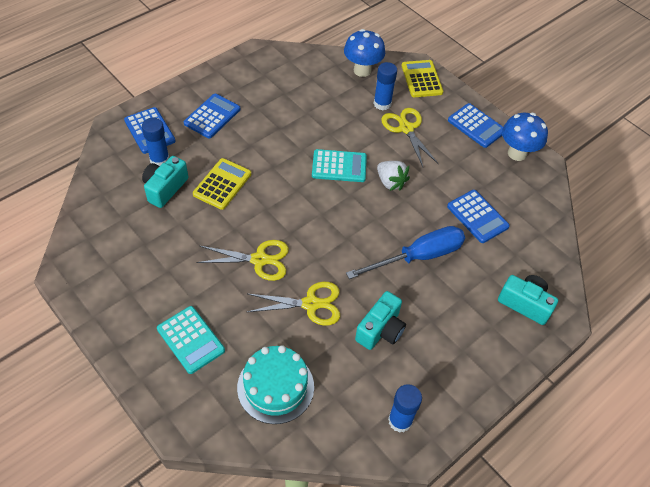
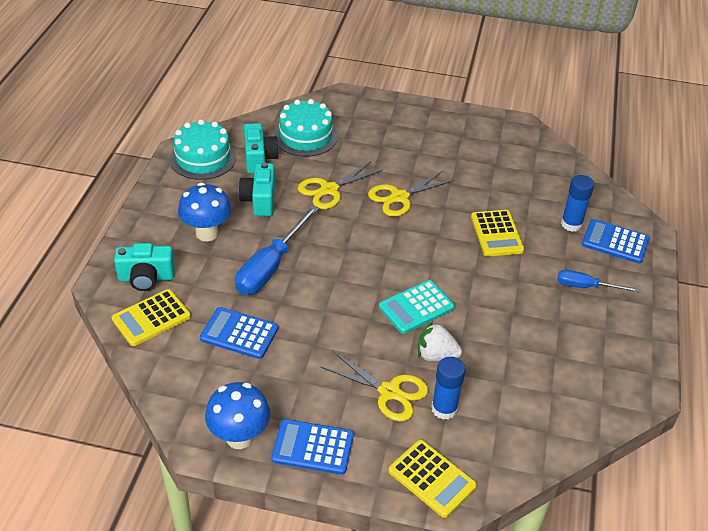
camera: 145 degrees right, 10 degrees down
turquoise camera [142,156,188,208] -> turquoise camera moved to [244,123,279,173]
turquoise calculator [157,306,225,374] -> none
blue calculator [184,94,240,139] -> blue screwdriver [557,270,639,292]
blue mushroom [344,29,385,77] -> blue mushroom moved to [178,183,232,241]
white strawberry [377,161,410,191] -> white strawberry moved to [418,322,462,361]
blue glue stick [388,384,422,433] -> turquoise cake [170,119,236,180]
none -> yellow calculator [111,289,191,346]

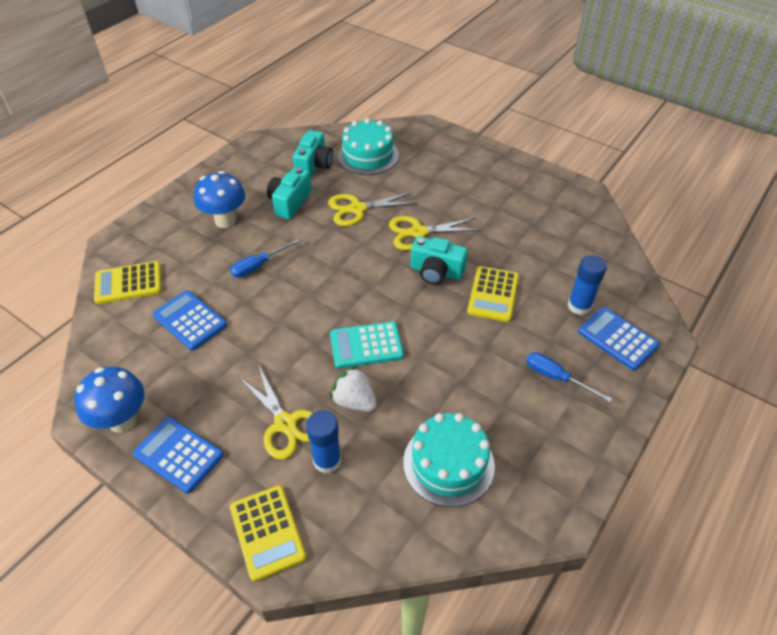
camera: 25 degrees right, 5 degrees up
turquoise camera [114,243,175,291] -> turquoise camera moved to [411,236,468,285]
turquoise cake [170,119,236,180] -> turquoise cake moved to [403,413,495,507]
blue screwdriver [235,205,319,295] -> blue screwdriver [230,238,300,278], size x0.57

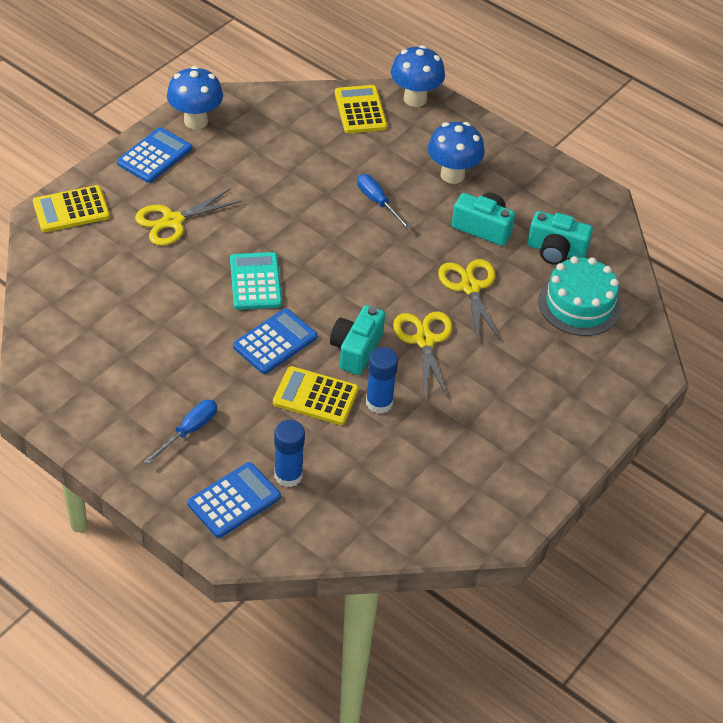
camera: 90 degrees right, 0 degrees up
blue calculator [153,290,227,350] -> blue calculator moved to [233,308,317,374]
blue glue stick [306,411,341,474] -> blue glue stick moved to [366,347,398,414]
white strawberry [330,366,377,412] -> none
turquoise cake [403,413,495,507] -> none
none -> blue mushroom [391,45,445,107]

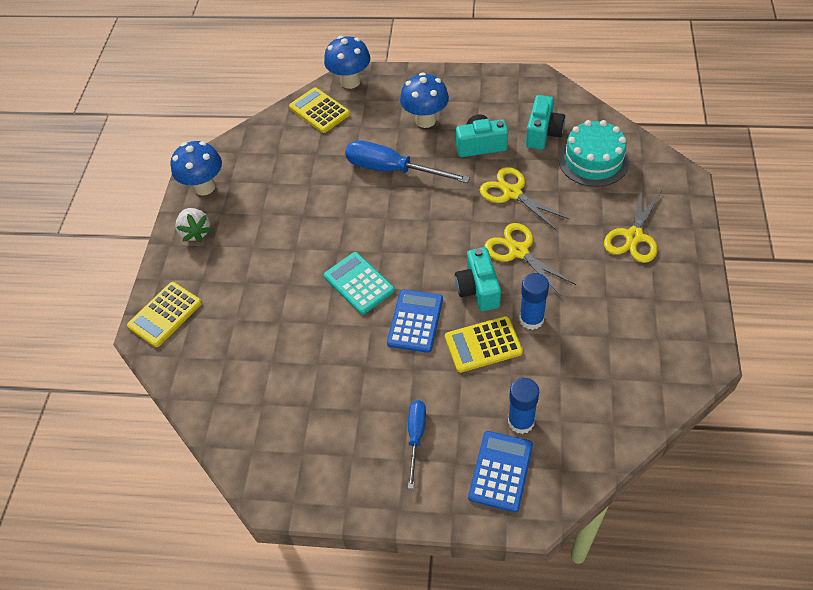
camera: 25 degrees left, 5 degrees up
blue calculator [117,127,192,183] -> white strawberry [175,208,212,242]
yellow scissors [135,188,242,246] -> yellow scissors moved to [604,186,661,263]
blue screwdriver [357,174,412,230] -> blue screwdriver [345,140,470,183], size x1.75
turquoise camera [528,211,593,265] -> turquoise camera turned 60 degrees counterclockwise [526,95,565,150]

